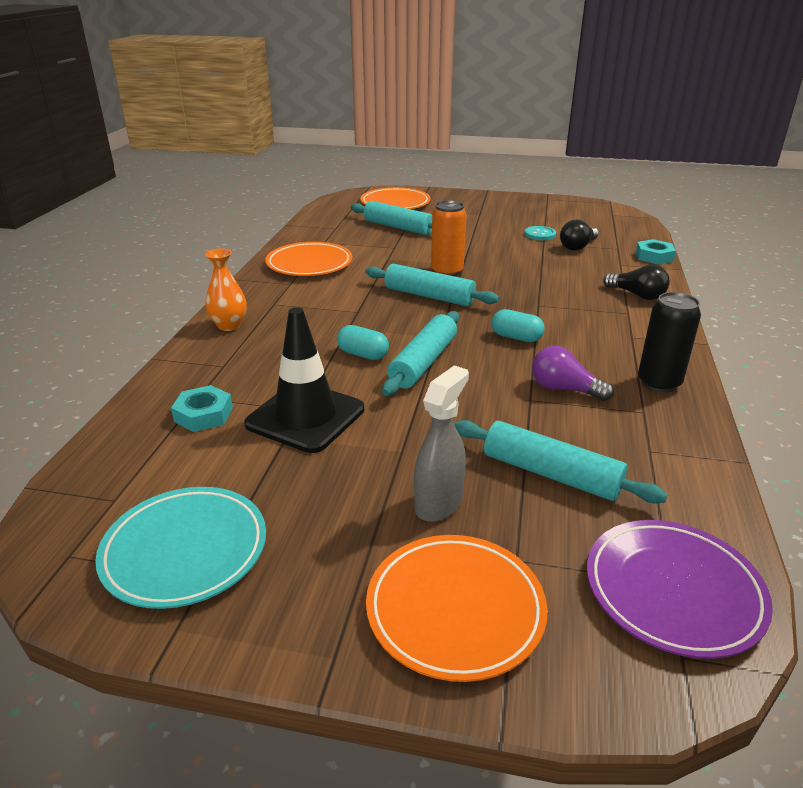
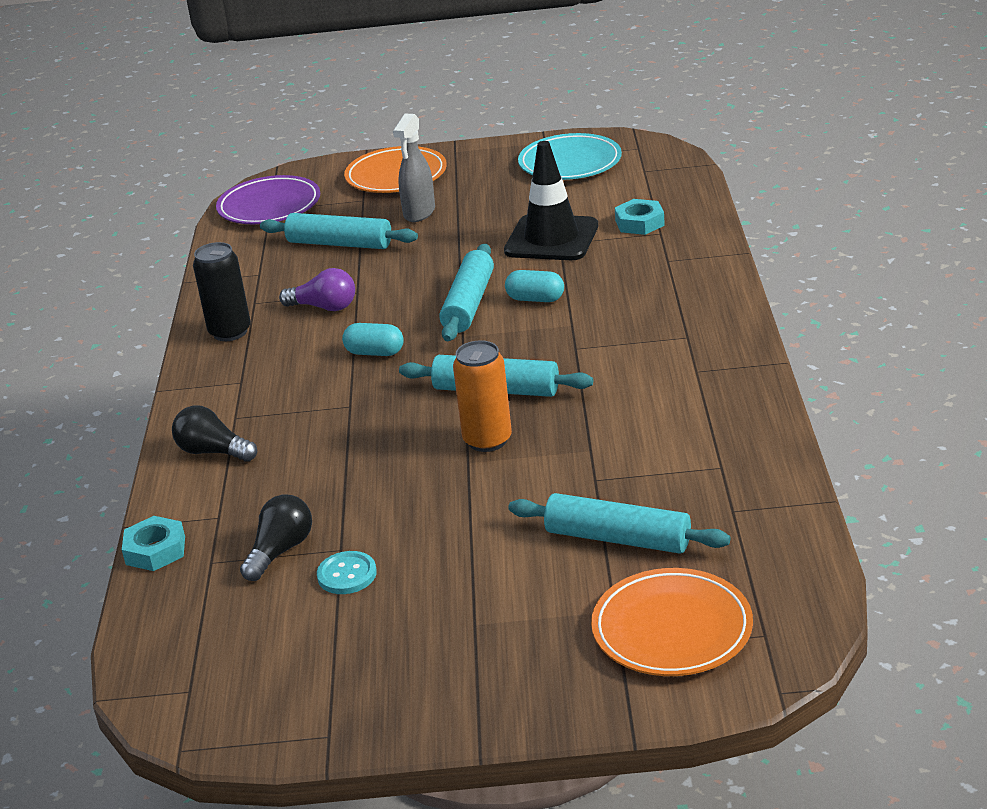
camera: 170 degrees right, 0 degrees up
orange vase [205,249,247,331] -> none
orange plate [265,242,352,276] -> none

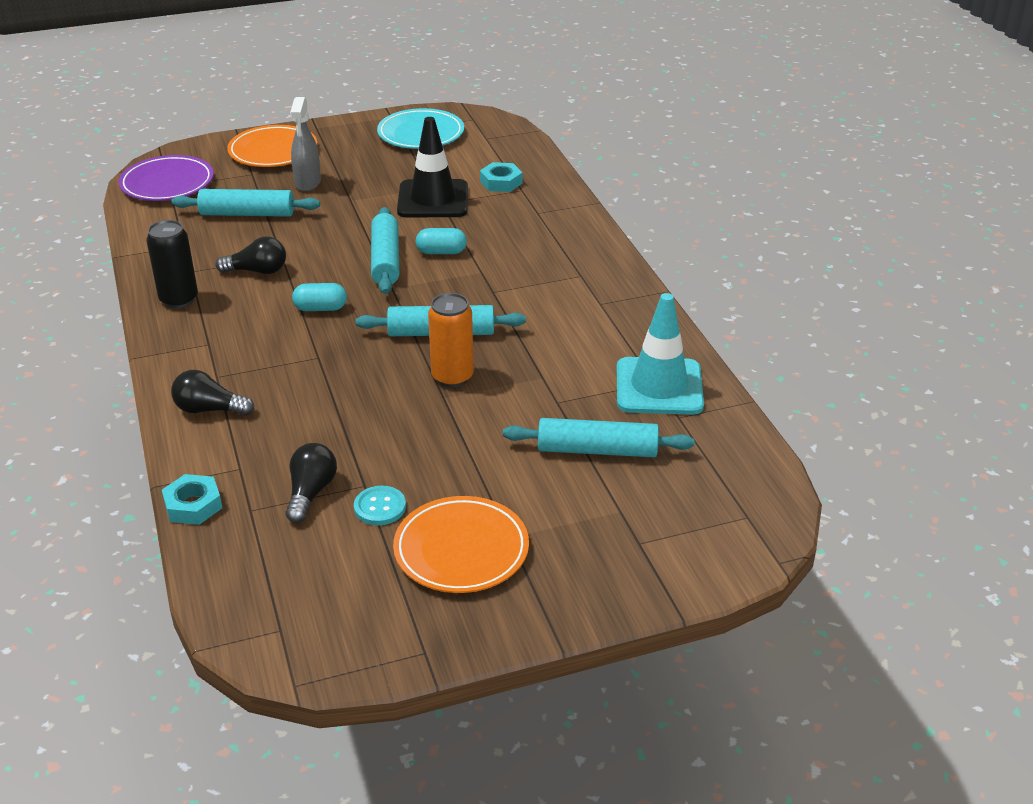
camera: 20 degrees left, 5 degrees up
purple light bulb [279,268,355,311] -> black light bulb [216,236,286,274]
orange plate [591,568,753,676] -> orange plate moved to [393,496,529,593]
none -> turquoise traffic cone [617,293,704,415]

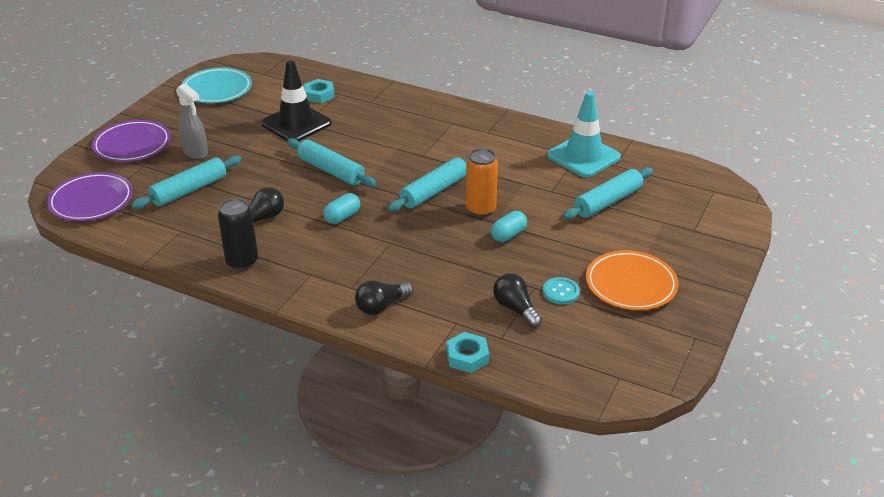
camera: 45 degrees left, 0 degrees up
orange plate [227,125,317,167] -> purple plate [92,120,171,162]
turquoise capsule [416,228,467,254] -> turquoise capsule moved to [491,211,527,242]

